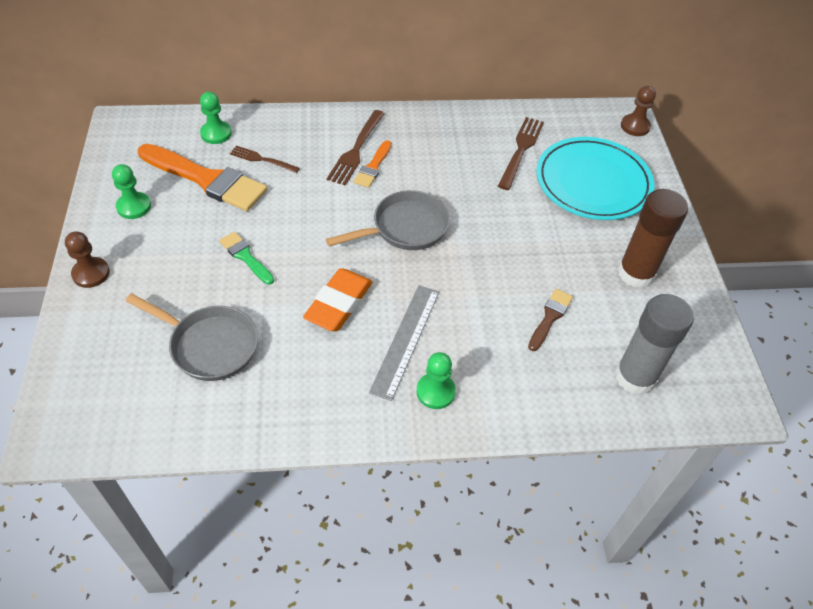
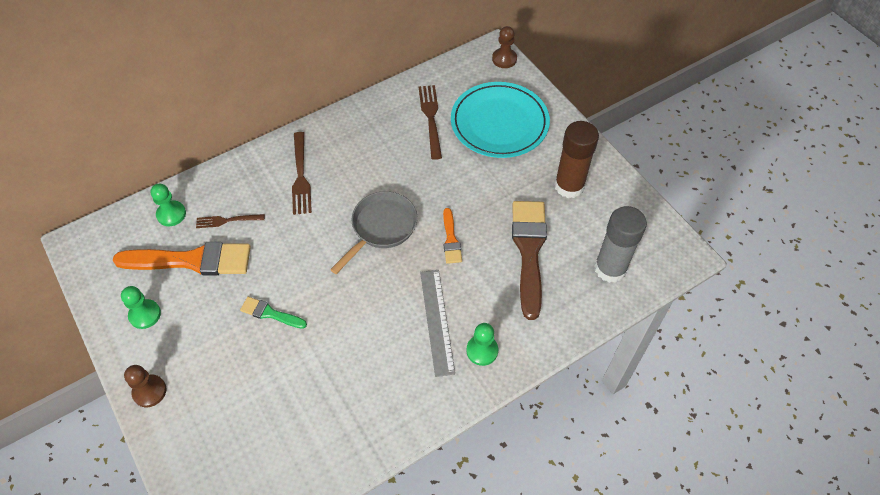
camera: 25 degrees left, 5 degrees up
grey pan [125,293,258,381] -> none
orange eraser [303,268,373,331] -> none
orange brush [354,140,391,188] -> orange brush moved to [443,208,462,264]
brown brush [528,289,573,351] -> brown brush [512,201,547,320], size x2.03

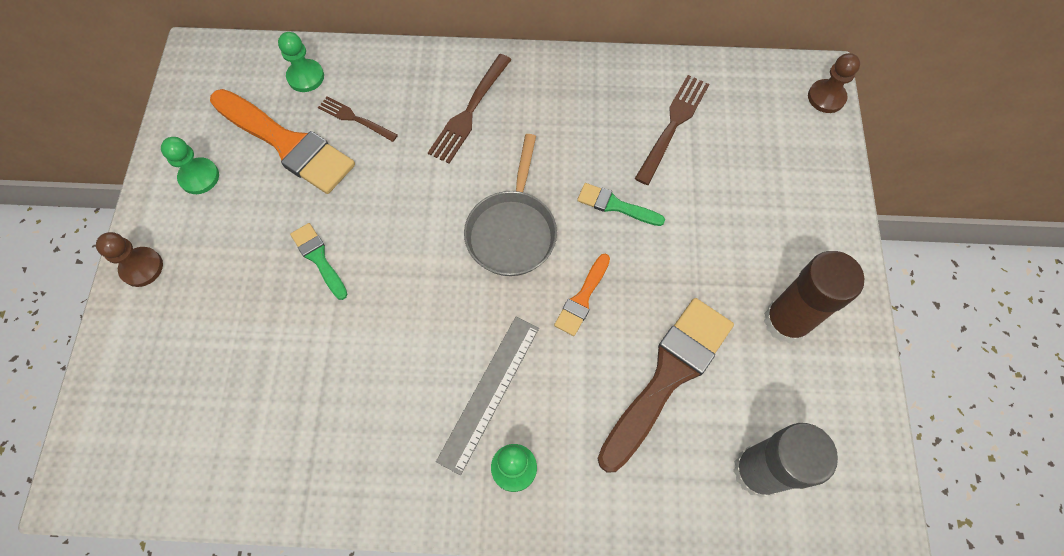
camera: 35 degrees right, 10 degrees up
grey pan [330,191,417,274] -> grey pan turned 120 degrees clockwise [464,134,557,276]
turquoise plate [451,82,550,158] -> none
none -> green brush [577,183,665,226]

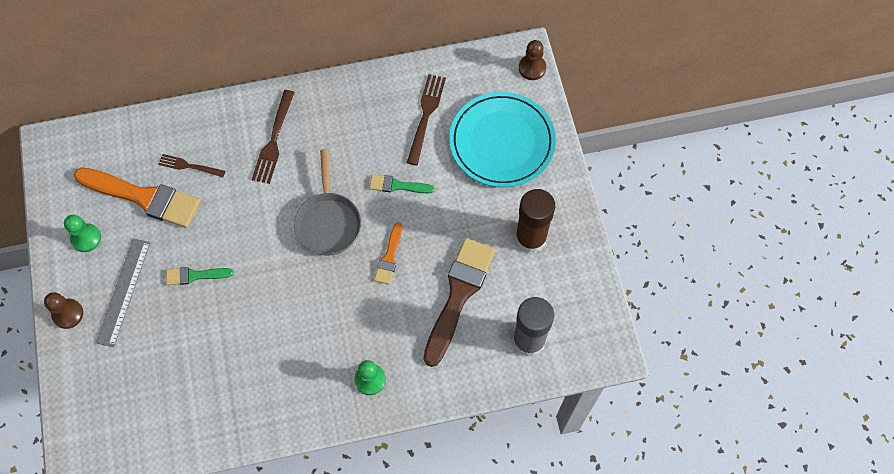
camera: 15 degrees left, 0 degrees up
green pawn [278,32,324,92] -> none
green brush [290,223,348,300] -> green brush turned 45 degrees counterclockwise [166,267,234,285]
grey ruler [436,317,539,475] -> grey ruler moved to [96,238,151,347]
none -> turquoise plate [449,92,556,187]

